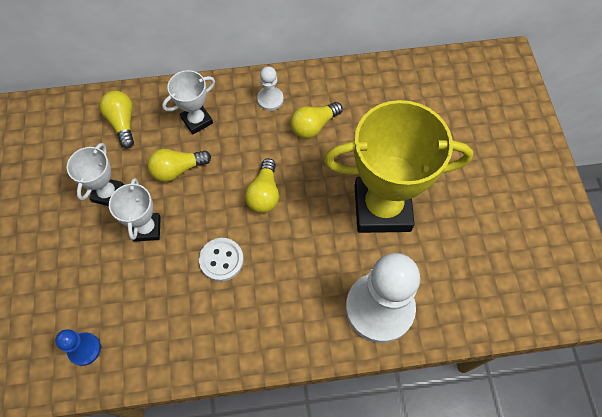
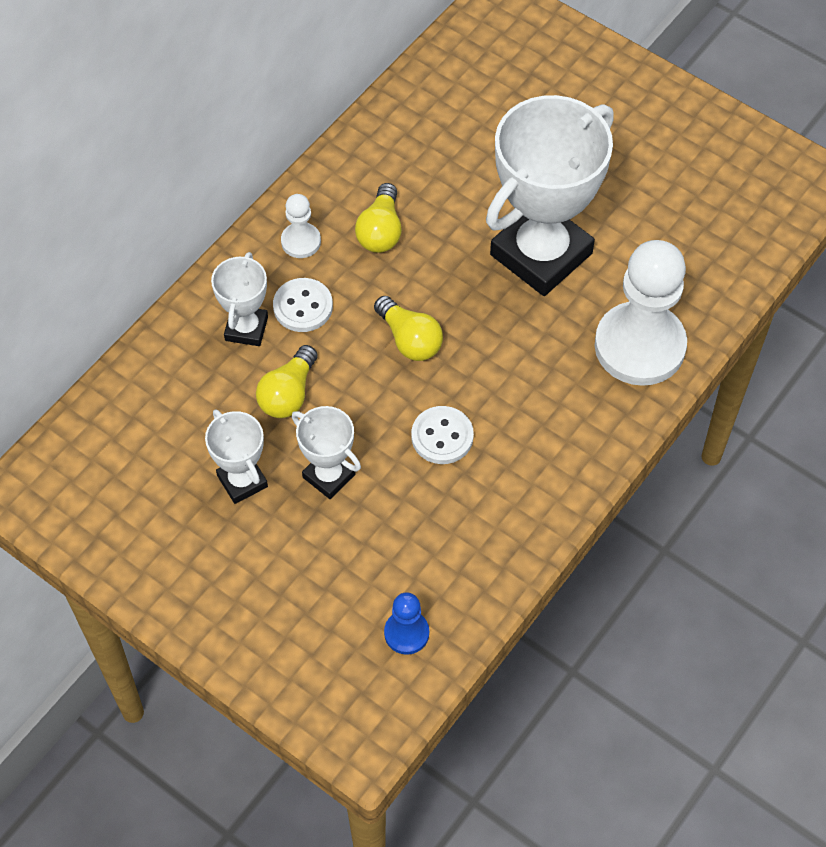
camera: 45 degrees left, 5 degrees down
yellow light bulb [100,91,134,148] -> none
yellow trophy [324,100,473,233] -> white trophy [486,95,614,296]
none -> white button [273,278,333,332]

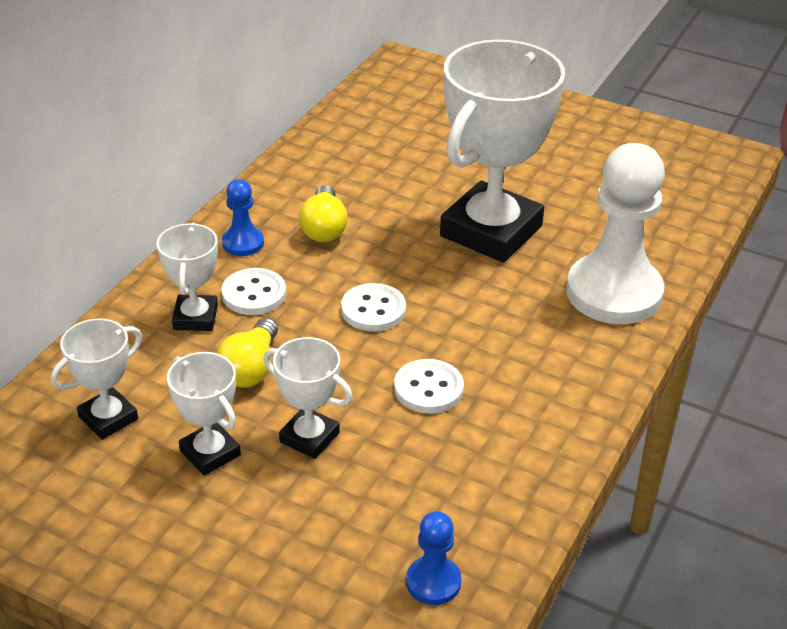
camera: 10 degrees left, 20 degrees down
white pawn [281,194,321,258] -> blue pawn [222,179,264,256]
yellow light bulb [374,296,443,361] -> white button [341,283,406,332]
none -> white trophy [51,318,142,440]

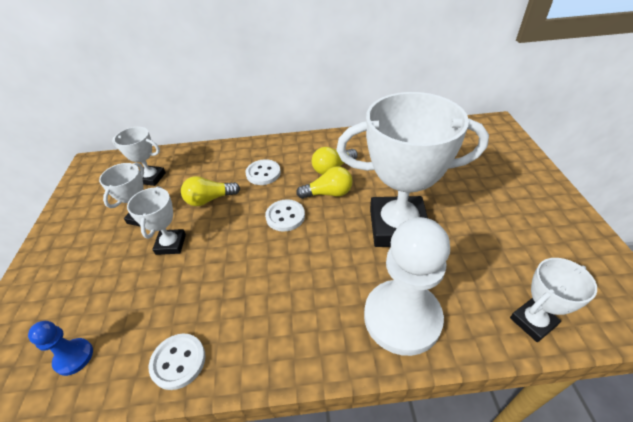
camera: 60 degrees right, 5 degrees up
white trophy [156,223,218,331] -> white trophy moved to [510,258,597,342]
blue pawn [222,179,264,256] -> none
white button [394,359,464,414] -> white button moved to [149,334,206,390]
none -> yellow light bulb [296,167,353,199]

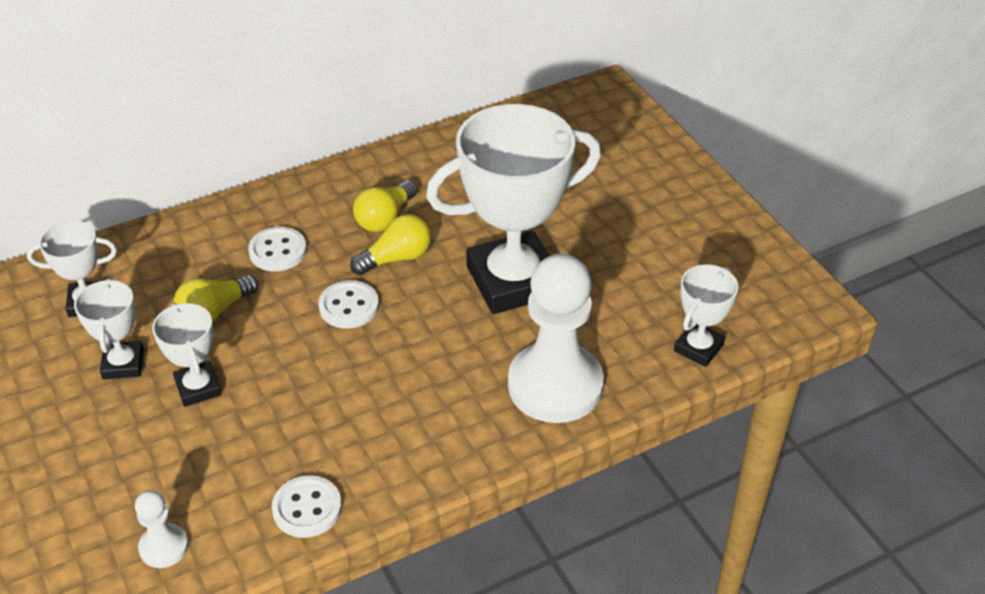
camera: 25 degrees left, 0 degrees up
blue pawn [28,321,93,376] -> white pawn [135,490,188,568]

